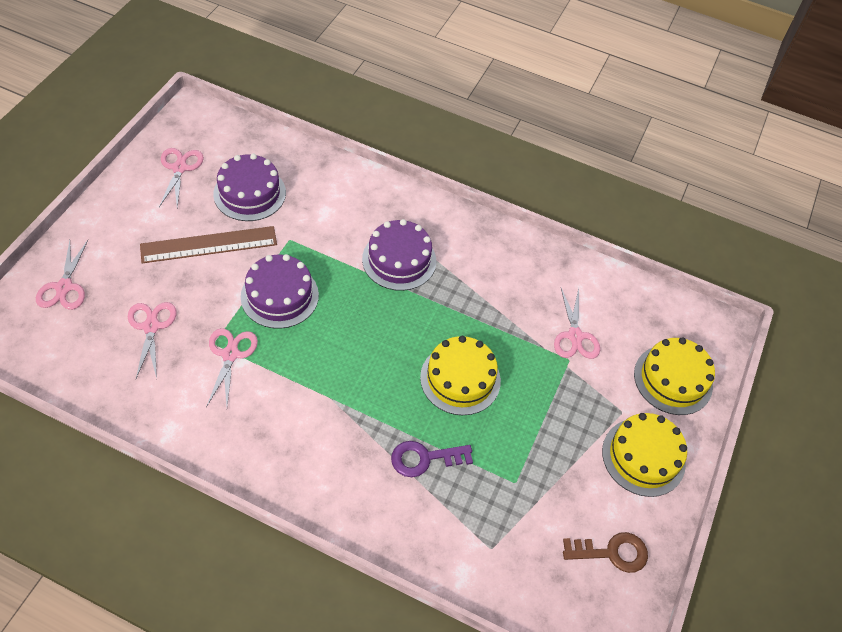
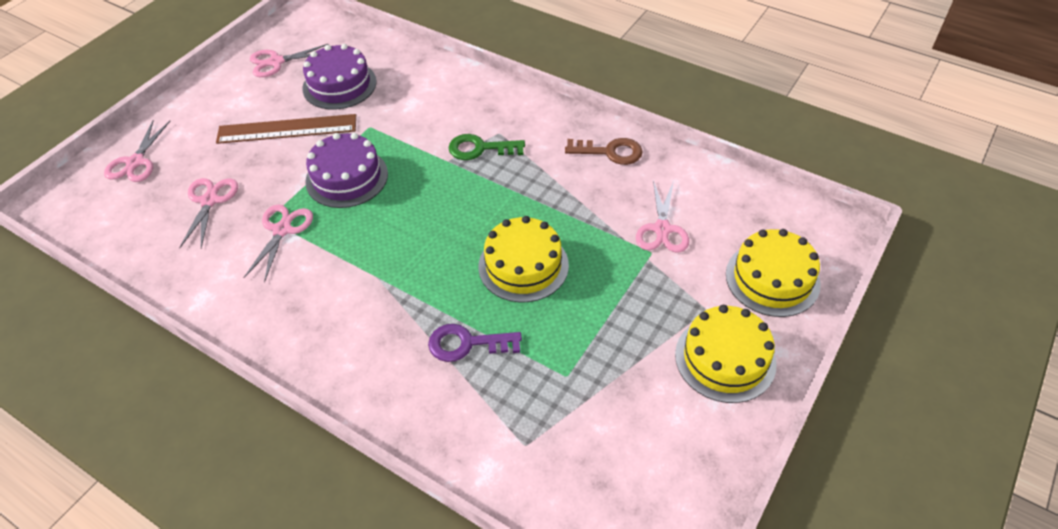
camera: 15 degrees right, 5 degrees down
pink scissors [159,148,204,207] -> pink scissors turned 120 degrees counterclockwise [250,44,329,77]
purple cake [362,219,436,291] -> green key [449,134,525,160]
brown key [563,532,648,573] -> brown key moved to [565,138,643,165]

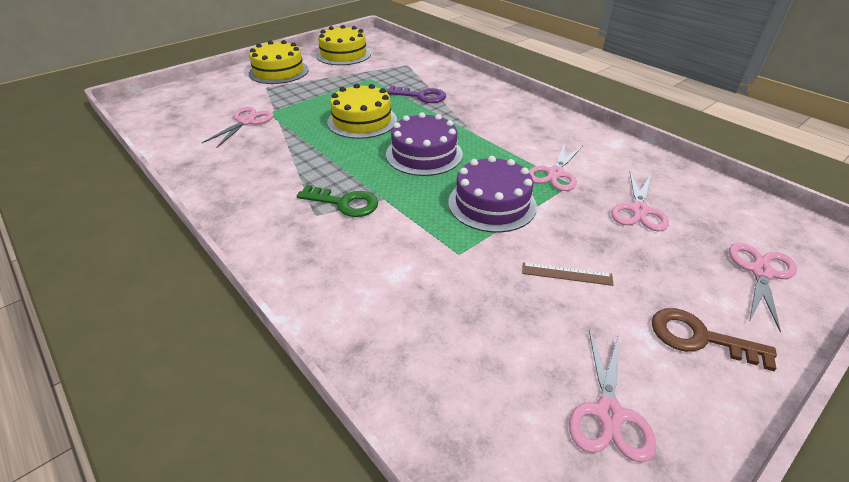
camera: 165 degrees left, 10 degrees down
brown ruler [216,114,356,144] -> brown ruler [522,262,614,286], size x0.48
pink scissors [250,44,329,77] -> pink scissors turned 105 degrees clockwise [569,330,656,463]
purple cake [302,44,377,109] -> purple cake moved to [386,112,463,176]
brown key [565,138,643,165] -> brown key moved to [652,308,777,371]
yellow cake [726,229,821,317] -> yellow cake moved to [316,25,371,65]

